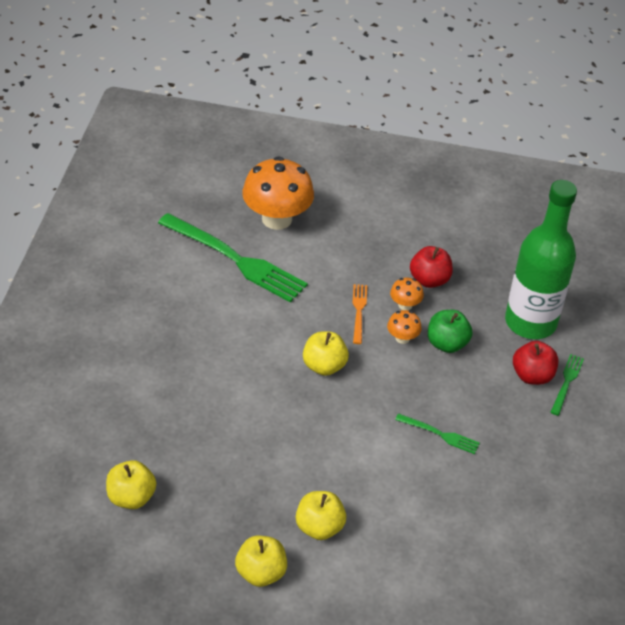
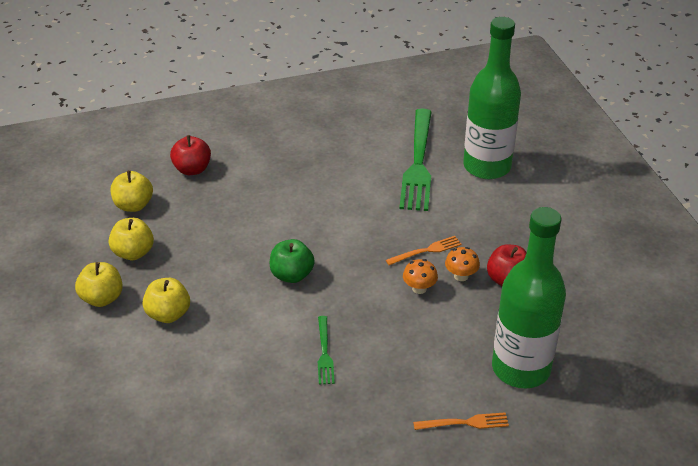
camera: 65 degrees right, 5 degrees down
orange mushroom [242,156,314,230] -> green bottle [463,17,521,179]
yellow apple [303,331,349,376] -> yellow apple moved to [109,218,154,260]
green apple [428,310,473,353] -> green apple moved to [270,239,315,283]
red apple [513,341,559,385] -> red apple moved to [170,135,211,175]
green fork [550,354,584,416] -> orange fork [413,412,509,430]

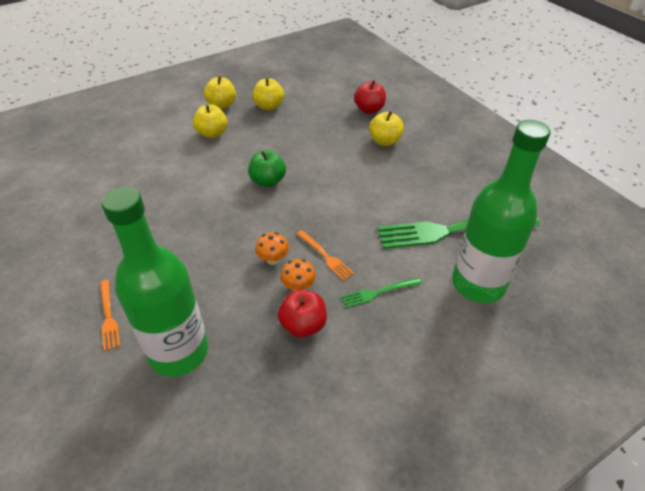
camera: 75 degrees right, 5 degrees up
yellow apple [111,170,153,212] -> yellow apple moved to [369,111,404,146]
green fork [318,316,335,385] -> green fork moved to [341,277,422,308]

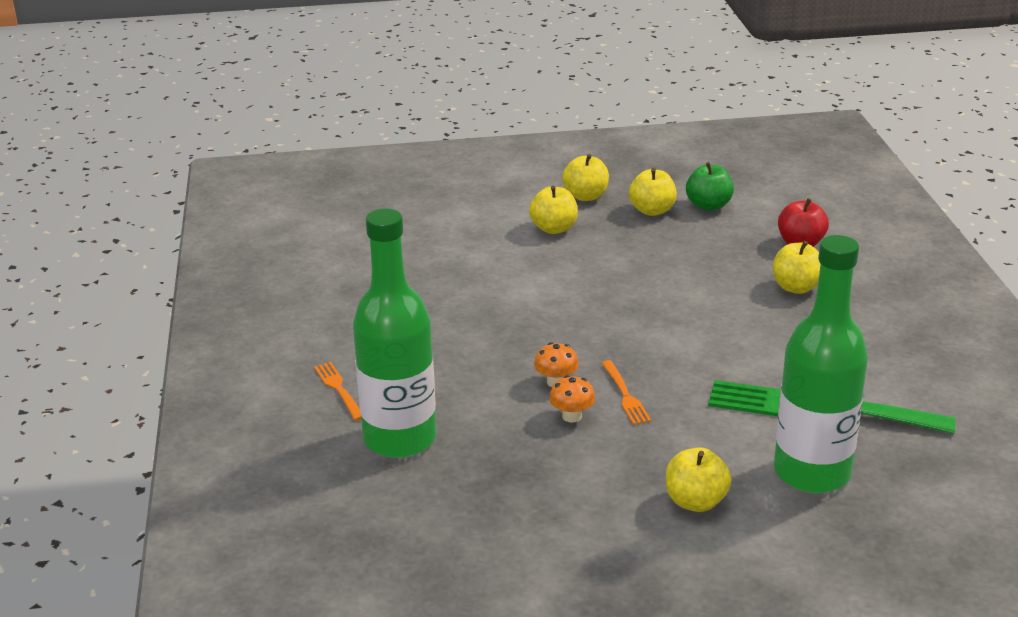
camera: 25 degrees right, 15 degrees down
orange fork [100,280,120,351] -> orange fork turned 150 degrees clockwise [314,362,361,421]
green apple [248,150,286,187] -> green apple moved to [686,162,734,211]
red apple [278,290,327,338] -> none
green fork [341,277,422,308] -> none
none -> yellow apple [666,447,732,512]

